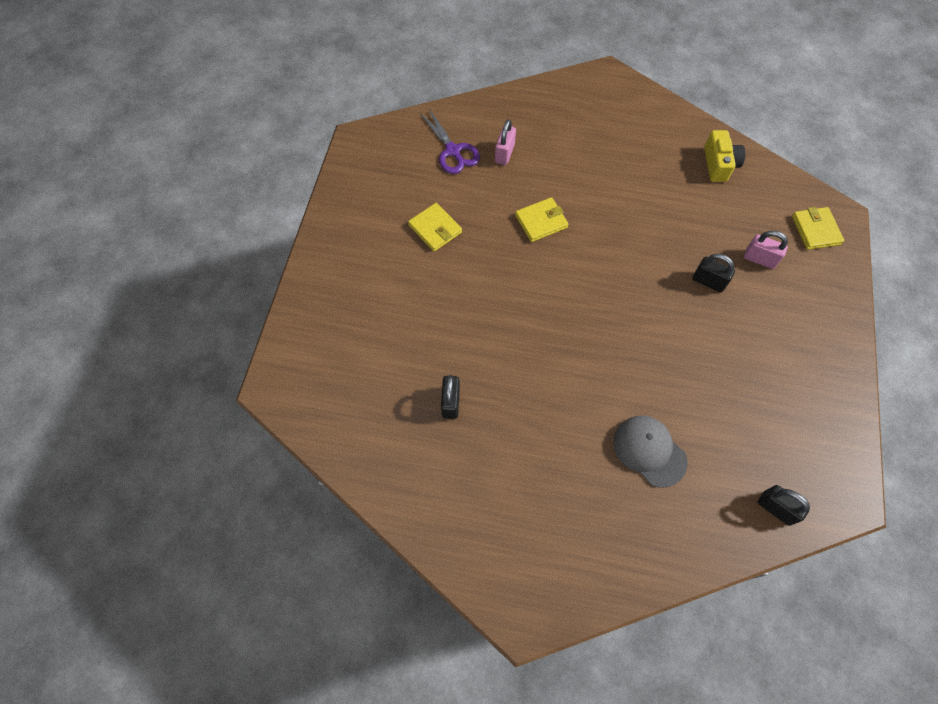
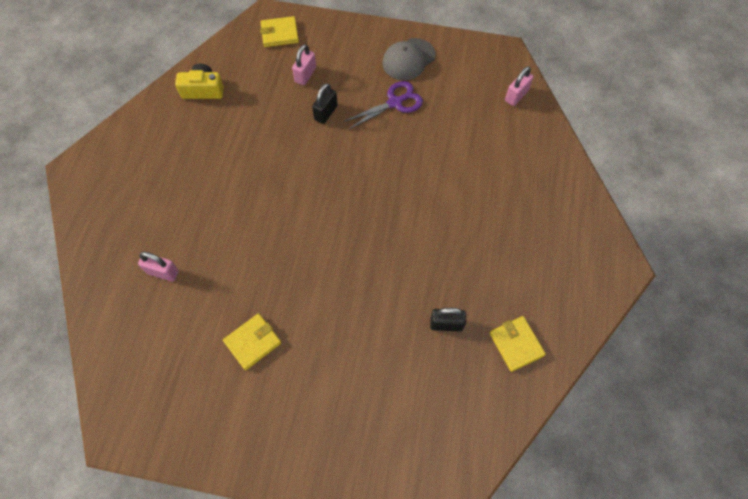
camera: 90 degrees left, 0 degrees up
purple scissors [419,107,480,174] -> purple scissors moved to [343,81,423,130]
yellow wallet [515,197,569,242] -> yellow wallet moved to [490,316,546,372]
grey cap [613,416,688,488] -> grey cap moved to [382,38,436,80]
black padlock [758,485,810,526] -> pink padlock [505,66,533,106]

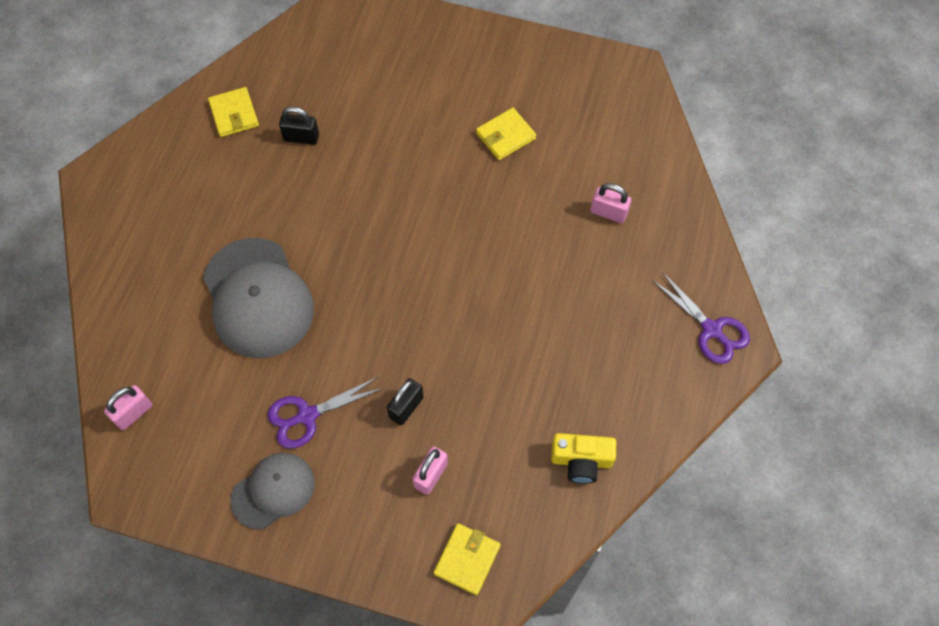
camera: 175 degrees left, 0 degrees up
yellow wallet [260,16,299,47] -> yellow wallet turned 60 degrees counterclockwise [434,523,501,595]
none -> grey cap [203,238,314,358]
none -> purple scissors [653,272,750,364]

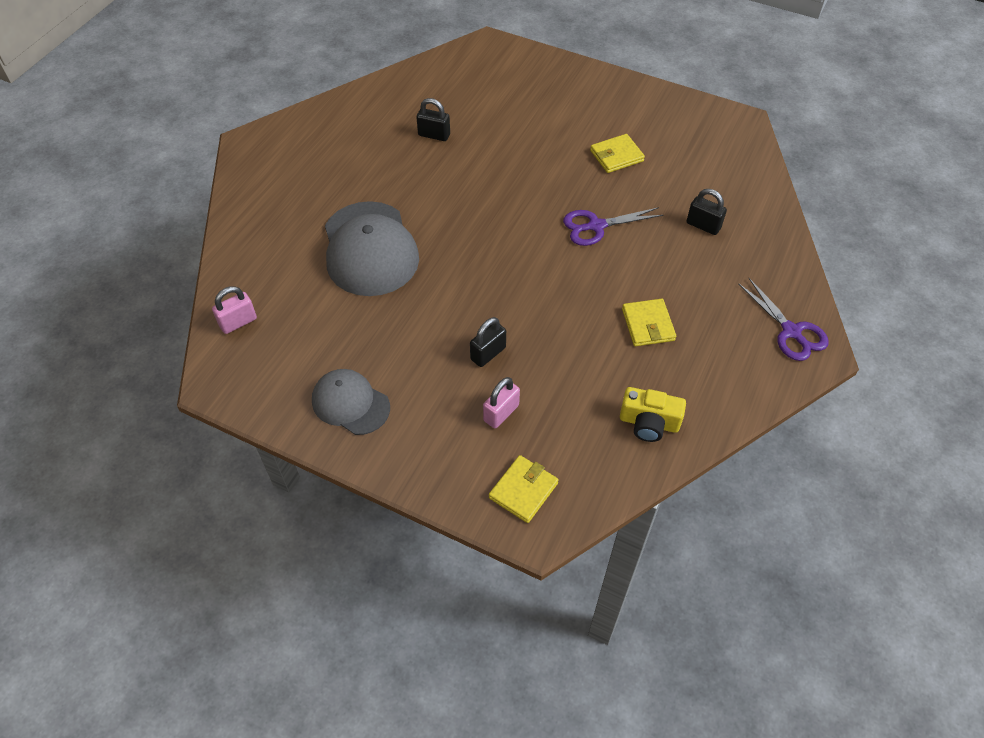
camera: 10 degrees right, 10 degrees down
yellow wallet [208,87,259,137] -> yellow wallet moved to [622,299,676,346]
grey cap [230,453,315,529] -> grey cap turned 120 degrees counterclockwise [312,369,390,435]
purple scissors [268,377,384,449] -> purple scissors moved to [563,207,663,246]
pink padlock [590,183,631,223] -> black padlock [687,189,727,235]

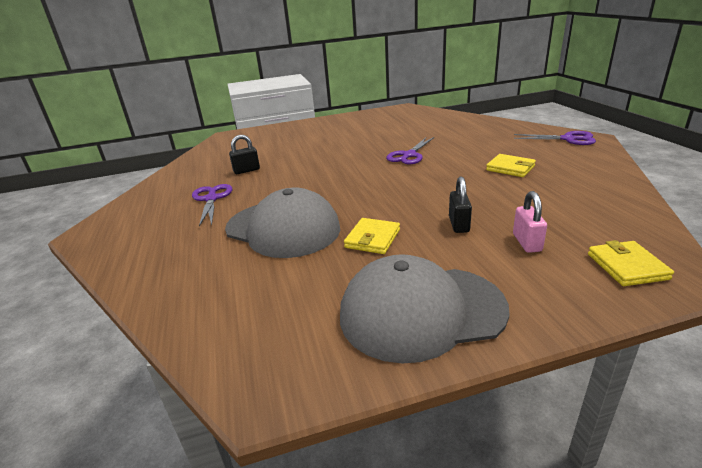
camera: 40 degrees left, 25 degrees down
pink padlock [212,286,257,334] -> none
grey cap [312,369,390,435] -> grey cap [340,254,509,363], size x1.67
yellow wallet [590,134,645,173] -> yellow wallet moved to [344,218,400,254]
yellow camera [620,387,686,442] -> none
black padlock [687,189,727,235] -> none
none -> purple scissors [192,184,232,226]

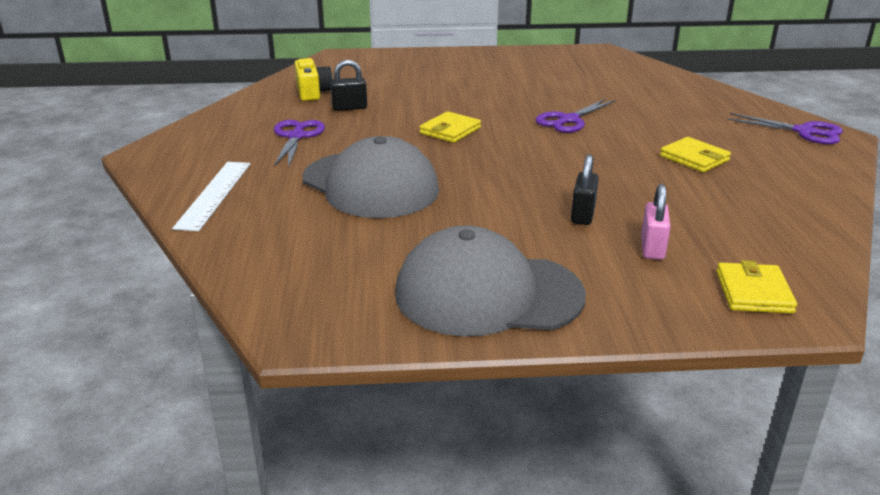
camera: 10 degrees right, 0 degrees up
yellow wallet [344,218,400,254] -> yellow wallet moved to [420,111,481,143]
none -> white ruler [172,162,250,231]
none -> yellow camera [294,58,333,101]

